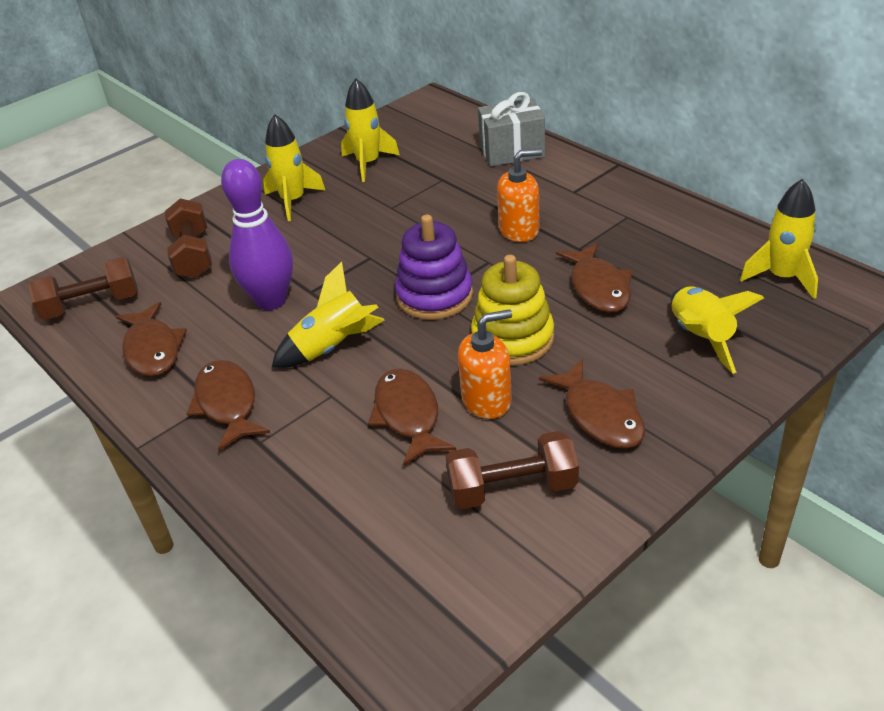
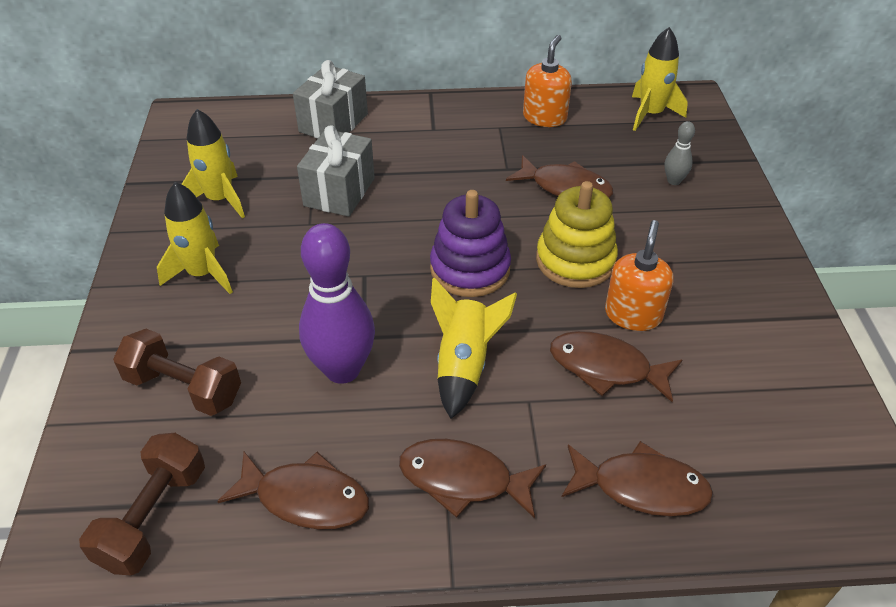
camera: 55 degrees left, 5 degrees up
brown dumbbell [446,431,579,509] -> none
orange soap dispenser [497,149,542,242] -> orange soap dispenser moved to [523,35,572,127]
brown fish [539,359,645,449] -> brown fish moved to [562,441,713,517]
yellow rocket [671,286,764,374] -> grey bowling pin [665,121,695,185]
none -> grey gift [297,125,375,217]

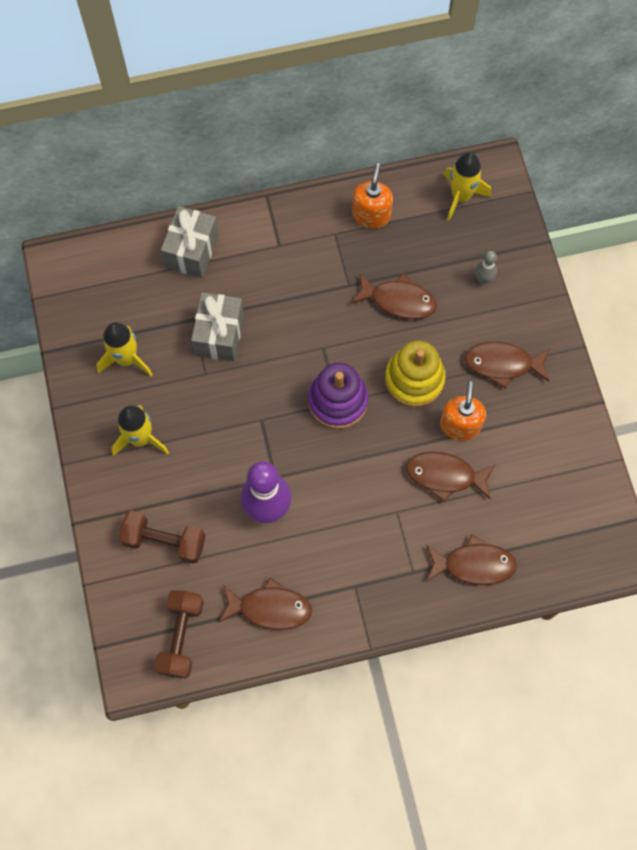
camera: 10 degrees left, 25 degrees up
brown fish [399,439,546,518] -> brown fish moved to [464,342,550,389]
yellow rocket [431,278,517,419] -> none

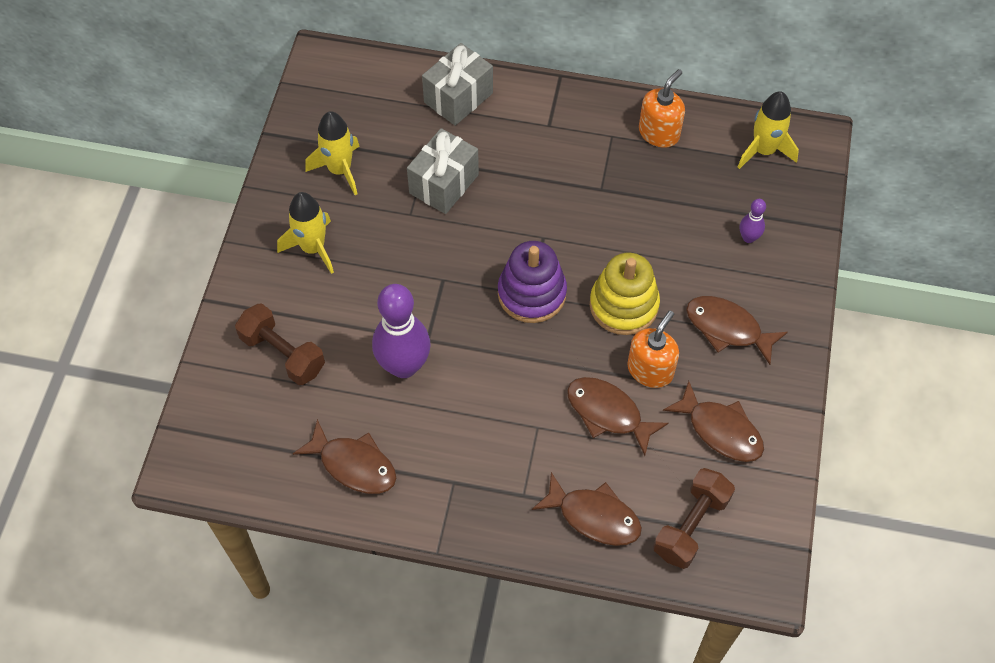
camera: 25 degrees right, 10 degrees down
brown dumbbell [154,590,204,679] -> brown dumbbell moved to [653,468,735,569]
brown fish [351,273,437,319] -> brown fish moved to [663,381,764,462]
grey bowling pin [475,251,497,284] -> purple bowling pin [740,199,766,243]

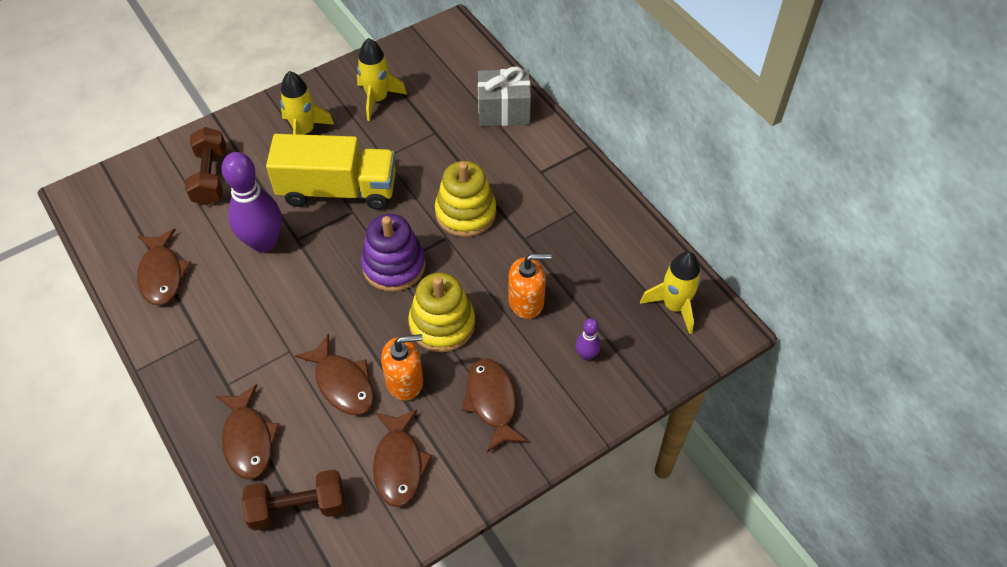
camera: 45 degrees right, 5 degrees down
grey gift [407,128,479,214] -> none
brown fish [567,377,668,456] -> brown fish turned 150 degrees clockwise [295,334,374,415]
orange soap dispenser [639,69,685,148] -> orange soap dispenser moved to [508,253,552,319]
none -> yellow truck [266,134,396,210]
none -> yellow stacking toy [435,161,496,237]

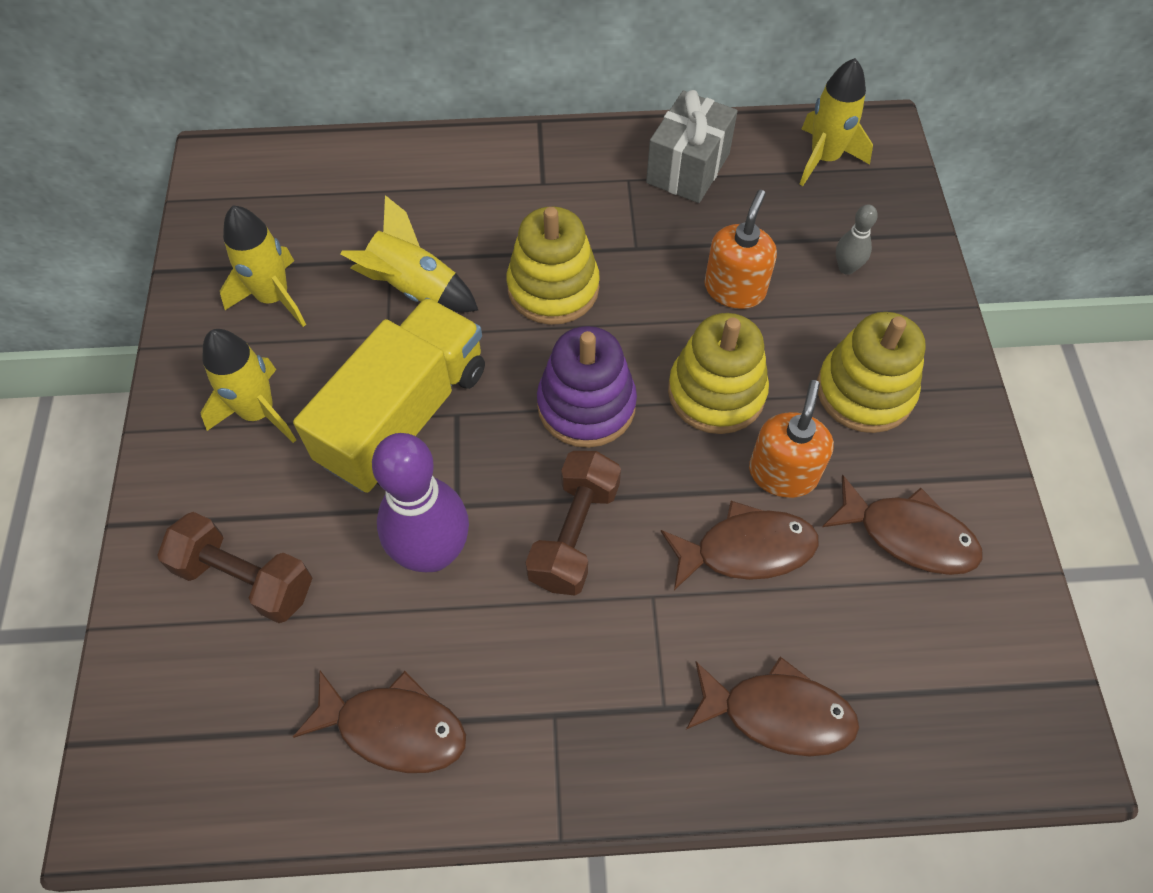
camera: 60 degrees left, 5 degrees up
brown dumbbell [242,469,345,531] -> brown dumbbell moved to [526,451,621,596]
brown fish [461,359,528,452] -> yellow stacking toy [817,312,926,433]
grey gift [478,66,531,126] -> grey gift moved to [646,90,738,203]
purple bowling pin [576,318,601,360] -> grey bowling pin [836,204,878,275]
none -> yellow rocket [341,195,478,312]

